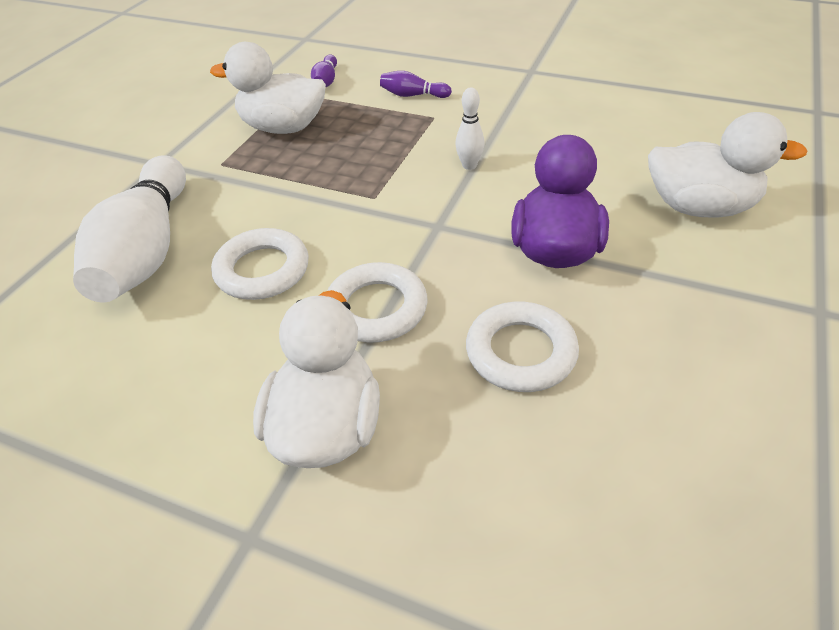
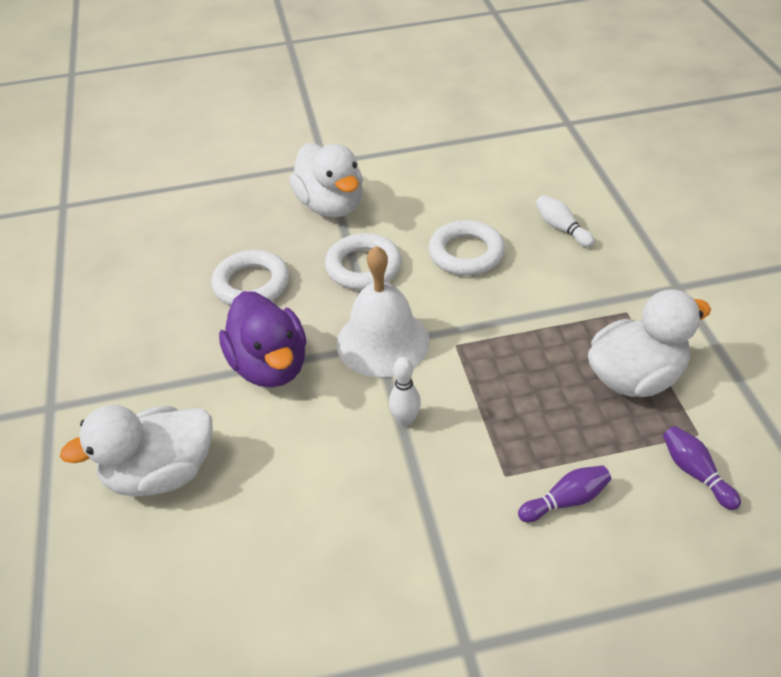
camera: 145 degrees right, 0 degrees up
white bowling pin [73,155,186,303] -> white bowling pin [536,195,595,247], size x0.41
none -> white bell [337,246,430,377]

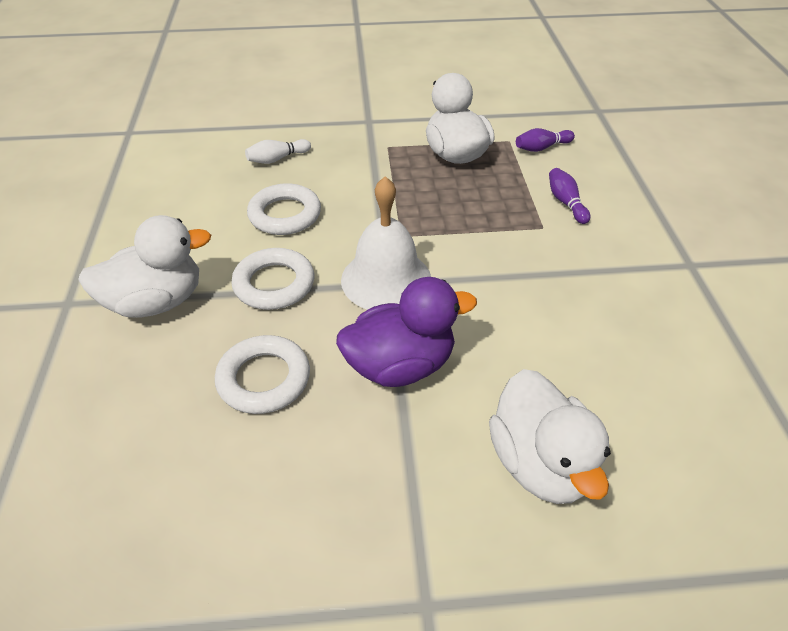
camera: 85 degrees left, 0 degrees up
white bowling pin [389,357,421,427] -> none

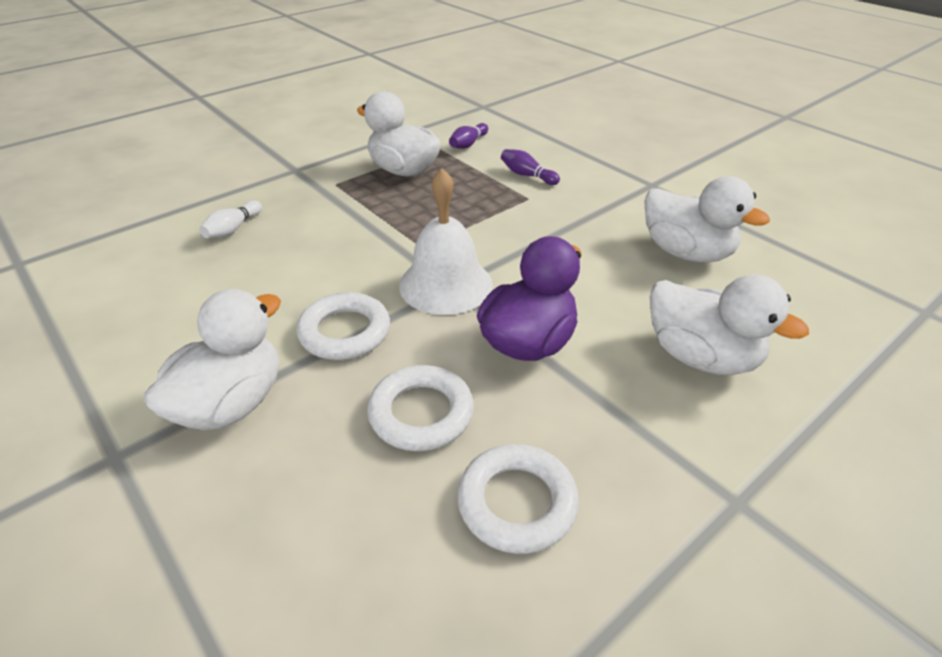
camera: 35 degrees left, 5 degrees down
white ring [247,183,321,235] -> white ring moved to [457,444,579,554]
none -> white duck [644,176,770,262]

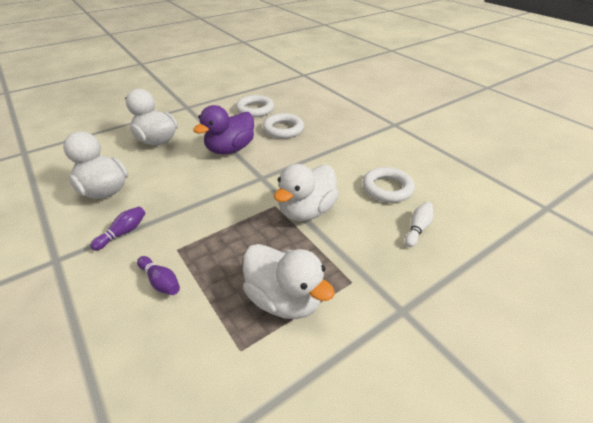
camera: 175 degrees left, 0 degrees up
white duck [143,289,281,430] -> white duck moved to [274,164,339,221]
white ring [296,292,390,360] -> white ring moved to [363,167,415,203]
white bell [399,168,493,315] -> none
purple bowling pin [449,123,488,149] -> purple bowling pin moved to [90,206,146,250]

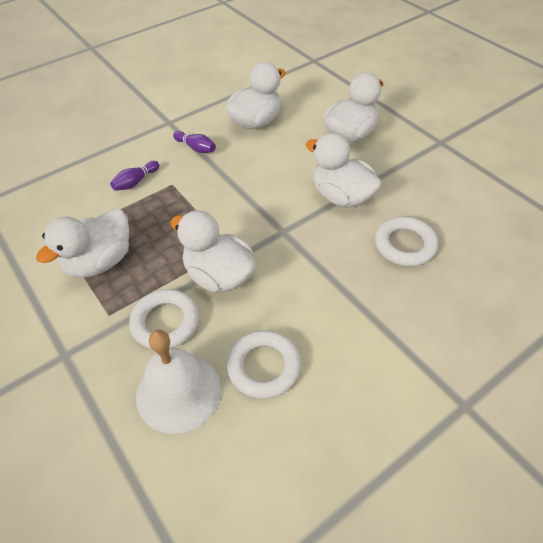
camera: 90 degrees right, 10 degrees up
purple duck [193,105,254,154] -> white duck [305,133,382,208]
white ring [236,95,274,117] -> white ring moved to [129,289,199,349]
white bowling pin [405,202,433,247] -> white bell [136,330,221,434]

